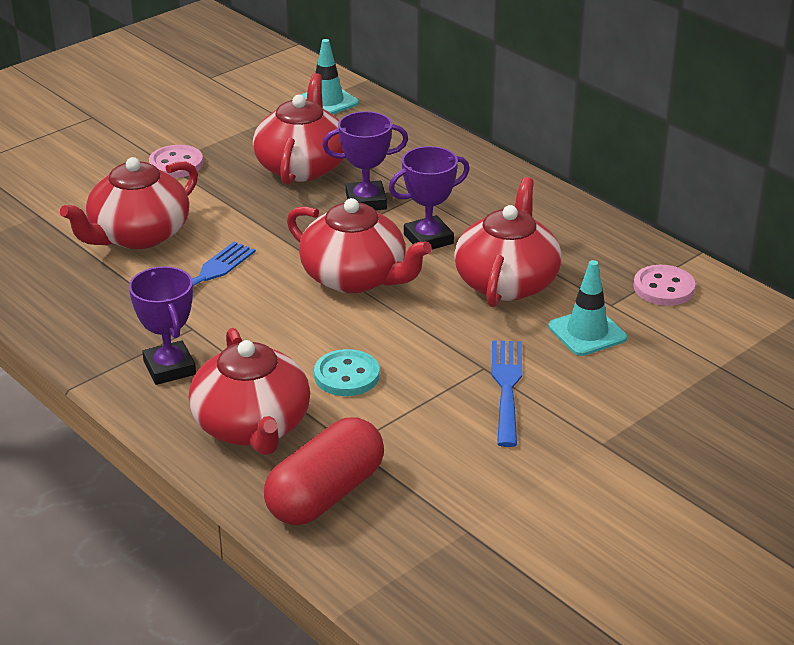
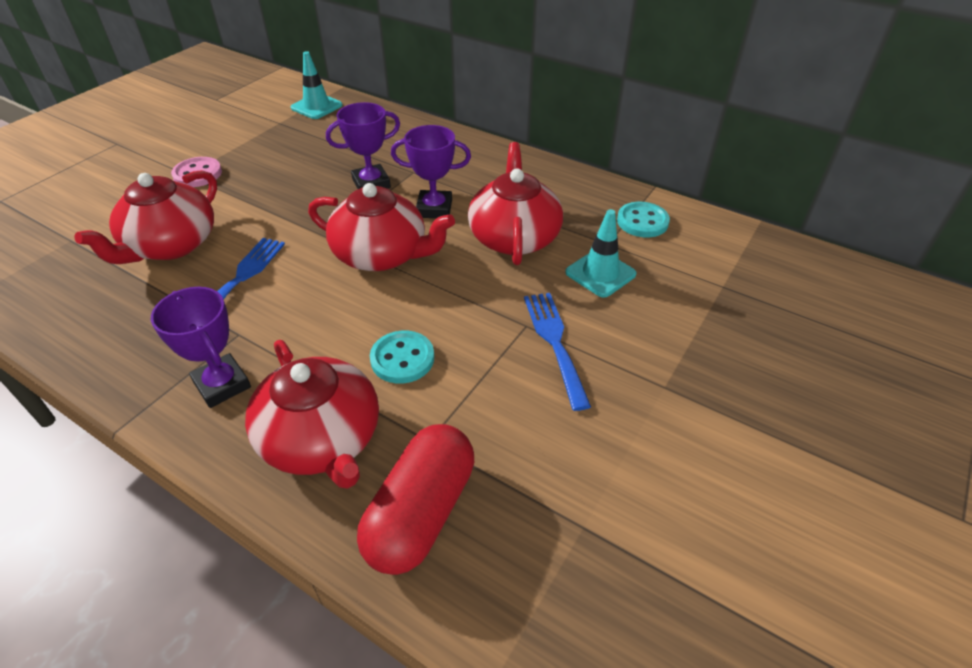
camera: 15 degrees left, 10 degrees up
red teapot [253,73,344,185] -> none
purple trophy [389,146,470,250] -> purple trophy turned 45 degrees clockwise [391,125,471,218]
pink button [634,265,695,306] -> turquoise button [617,202,670,237]

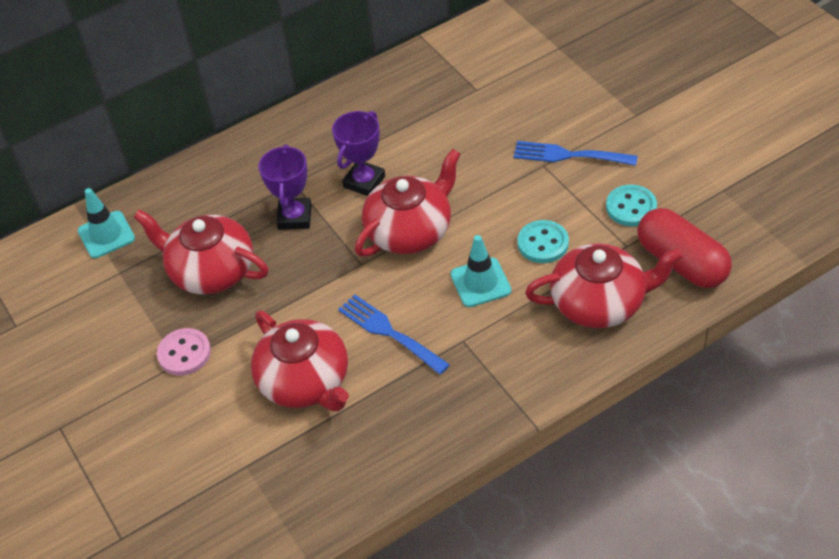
camera: 60 degrees left, 5 degrees up
purple trophy [151,287,251,408] -> none
red teapot [468,142,563,265] -> red teapot moved to [133,210,269,295]
turquoise traffic cone [565,209,637,298] -> turquoise traffic cone moved to [450,235,511,307]
turquoise button [617,202,670,237] -> turquoise button moved to [606,185,657,226]

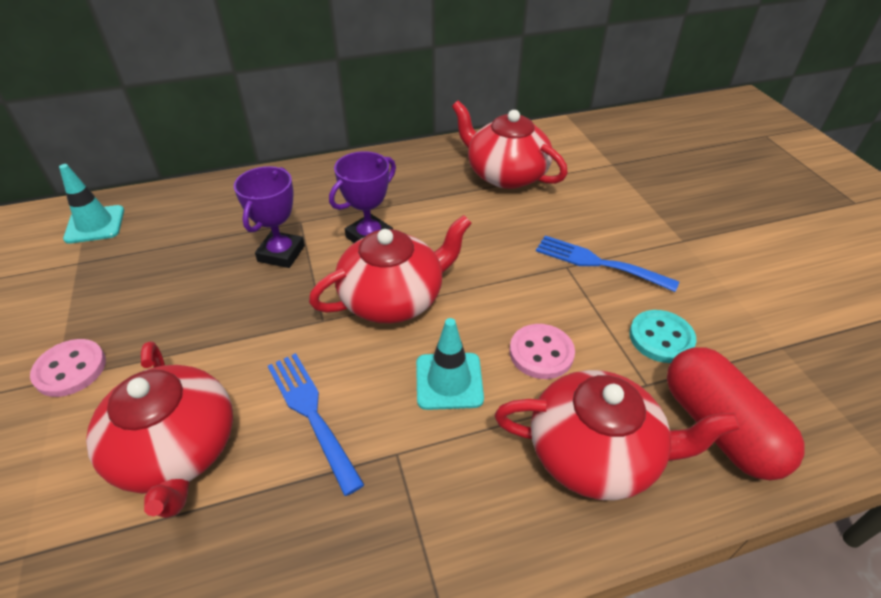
camera: 10 degrees right, 5 degrees down
red teapot [133,210,269,295] -> red teapot moved to [452,101,568,189]
turquoise button [518,220,569,263] -> pink button [509,324,575,379]

